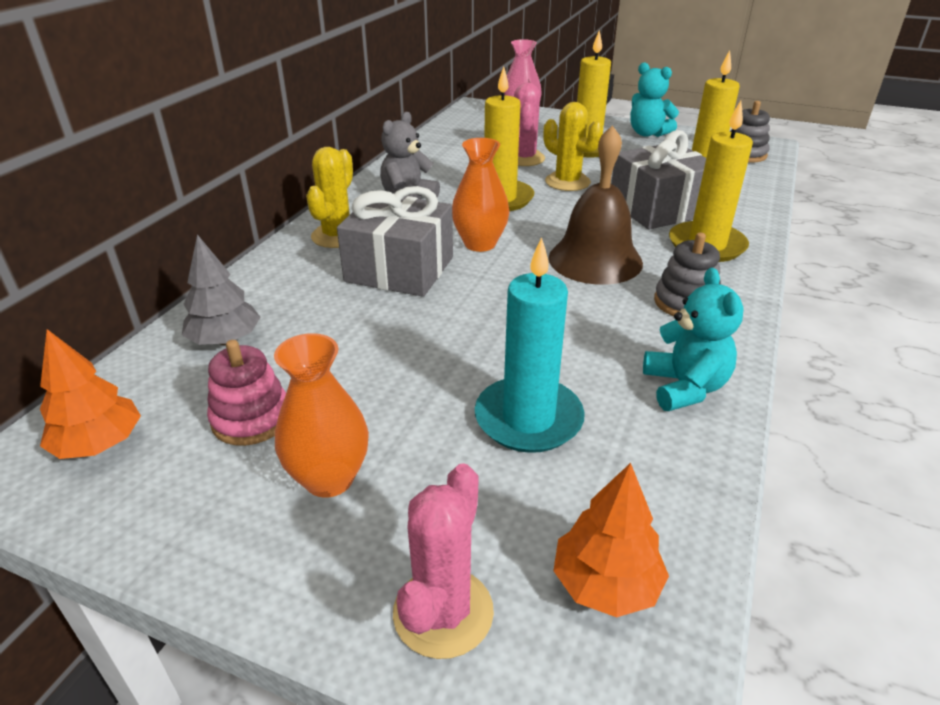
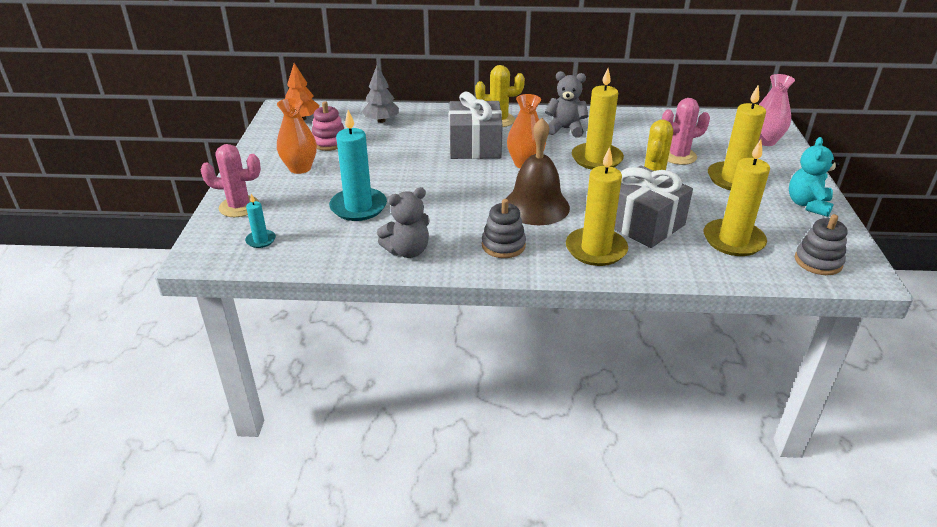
camera: 70 degrees right, 0 degrees up
orange tree [553,463,669,617] -> turquoise candle [245,194,276,248]
turquoise teddy bear [643,268,744,411] -> grey teddy bear [377,187,430,258]

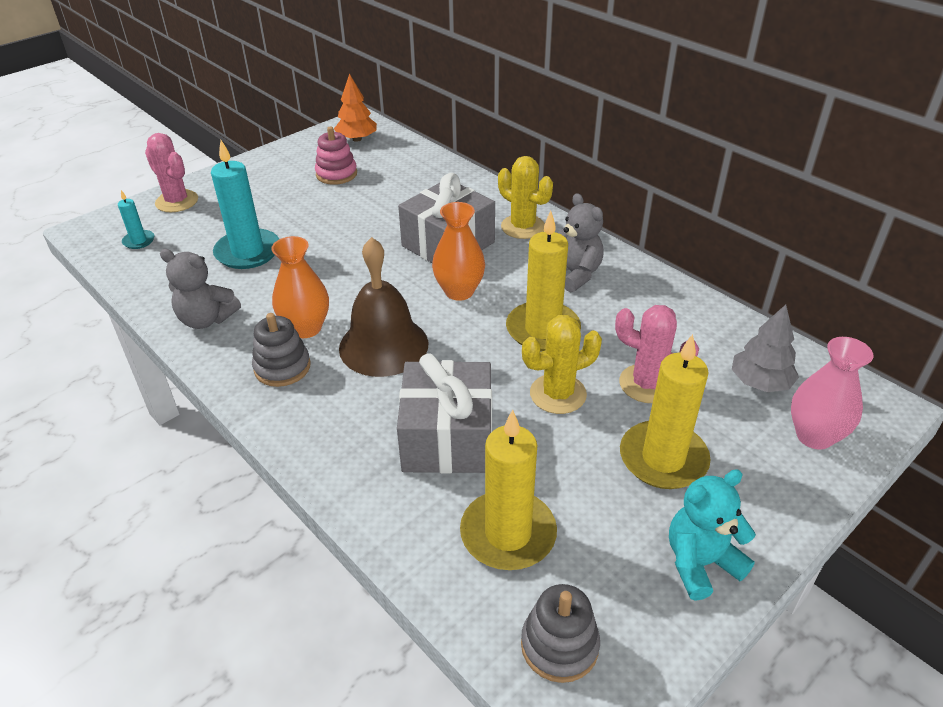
camera: 45 degrees right, 5 degrees up
orange vase [277,98,317,174] -> orange vase moved to [271,236,329,338]
grey tree [362,65,399,123] -> grey tree moved to [732,305,799,392]
yellow candle [566,147,628,266] -> none

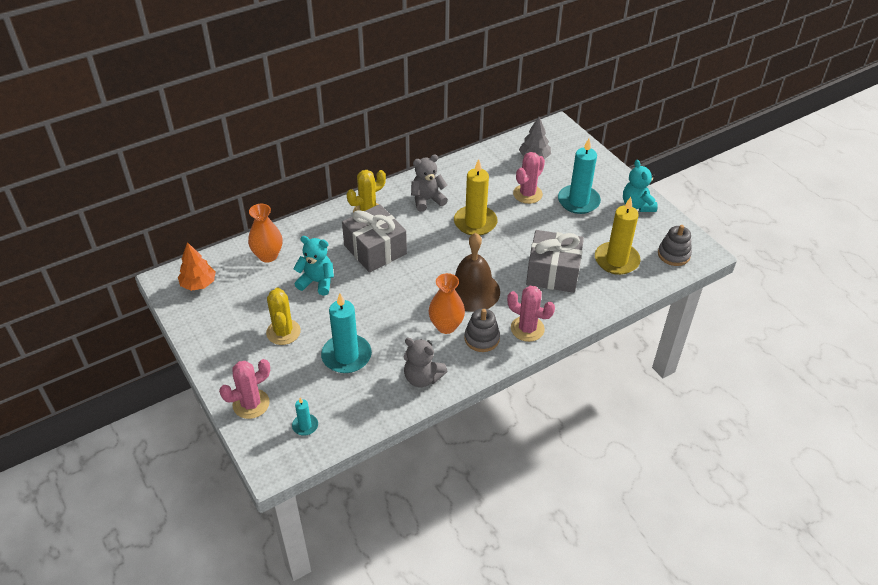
camera: 80 degrees left, 5 degrees up
grey teddy bear [160,249,241,329] -> grey teddy bear turned 90 degrees clockwise [404,338,447,387]
pink stacking toy [315,126,357,185] -> none
orange vase [432,202,485,301] -> orange vase moved to [248,204,283,262]
yellow cactus [522,315,602,414] -> yellow cactus moved to [266,288,301,345]
yellow candle [620,334,711,489] -> turquoise candle [558,139,601,214]
pink vase [791,337,874,450] -> none
none -> turquoise teddy bear [293,236,334,295]
none -> pink cactus [507,286,555,342]

